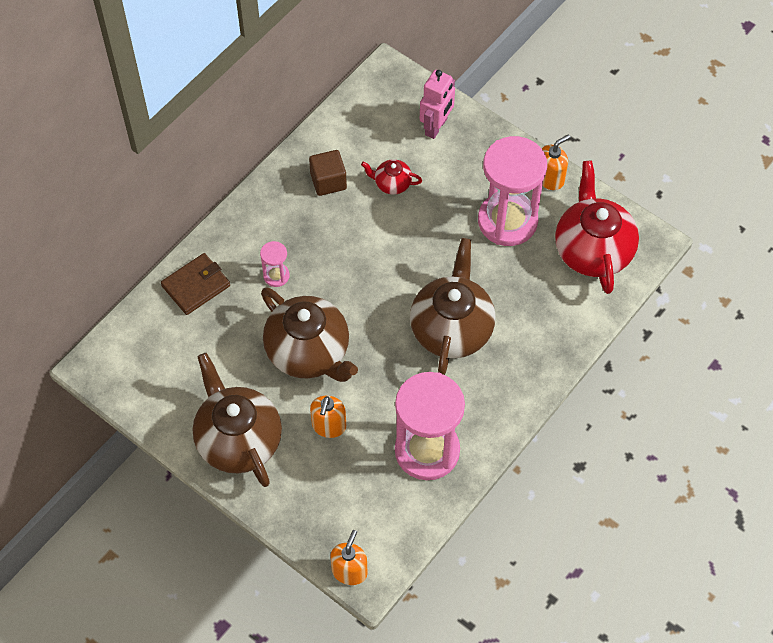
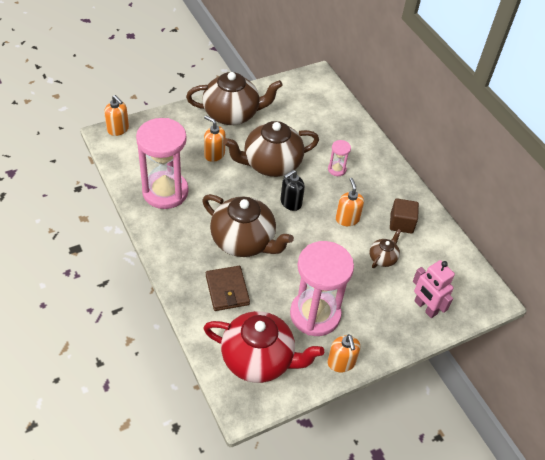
camera: 110 degrees right, 10 degrees down
brown wallet [161,253,230,315] -> brown wallet moved to [206,266,250,311]
red teapot [361,159,422,195] -> brown teapot [370,229,401,268]
none -> black soap dispenser [281,170,305,211]
none -> orange soap dispenser [336,178,364,226]

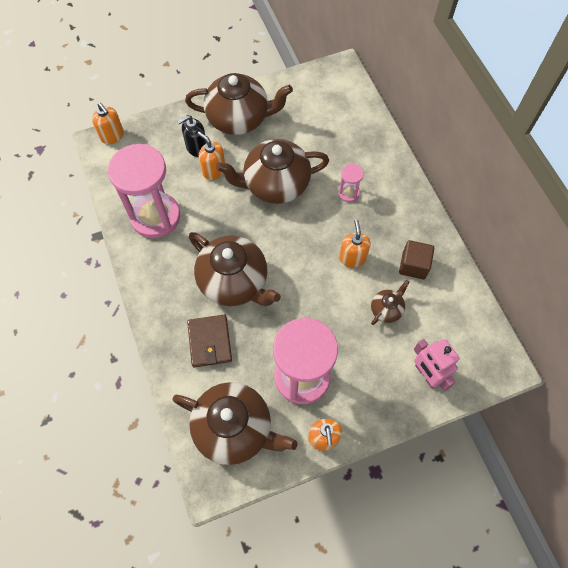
camera: 10 degrees right, 15 degrees up
red teapot [203,311,324,383] -> brown teapot [172,382,298,465]
black soap dispenser [281,170,305,211] -> black soap dispenser moved to [177,115,207,157]

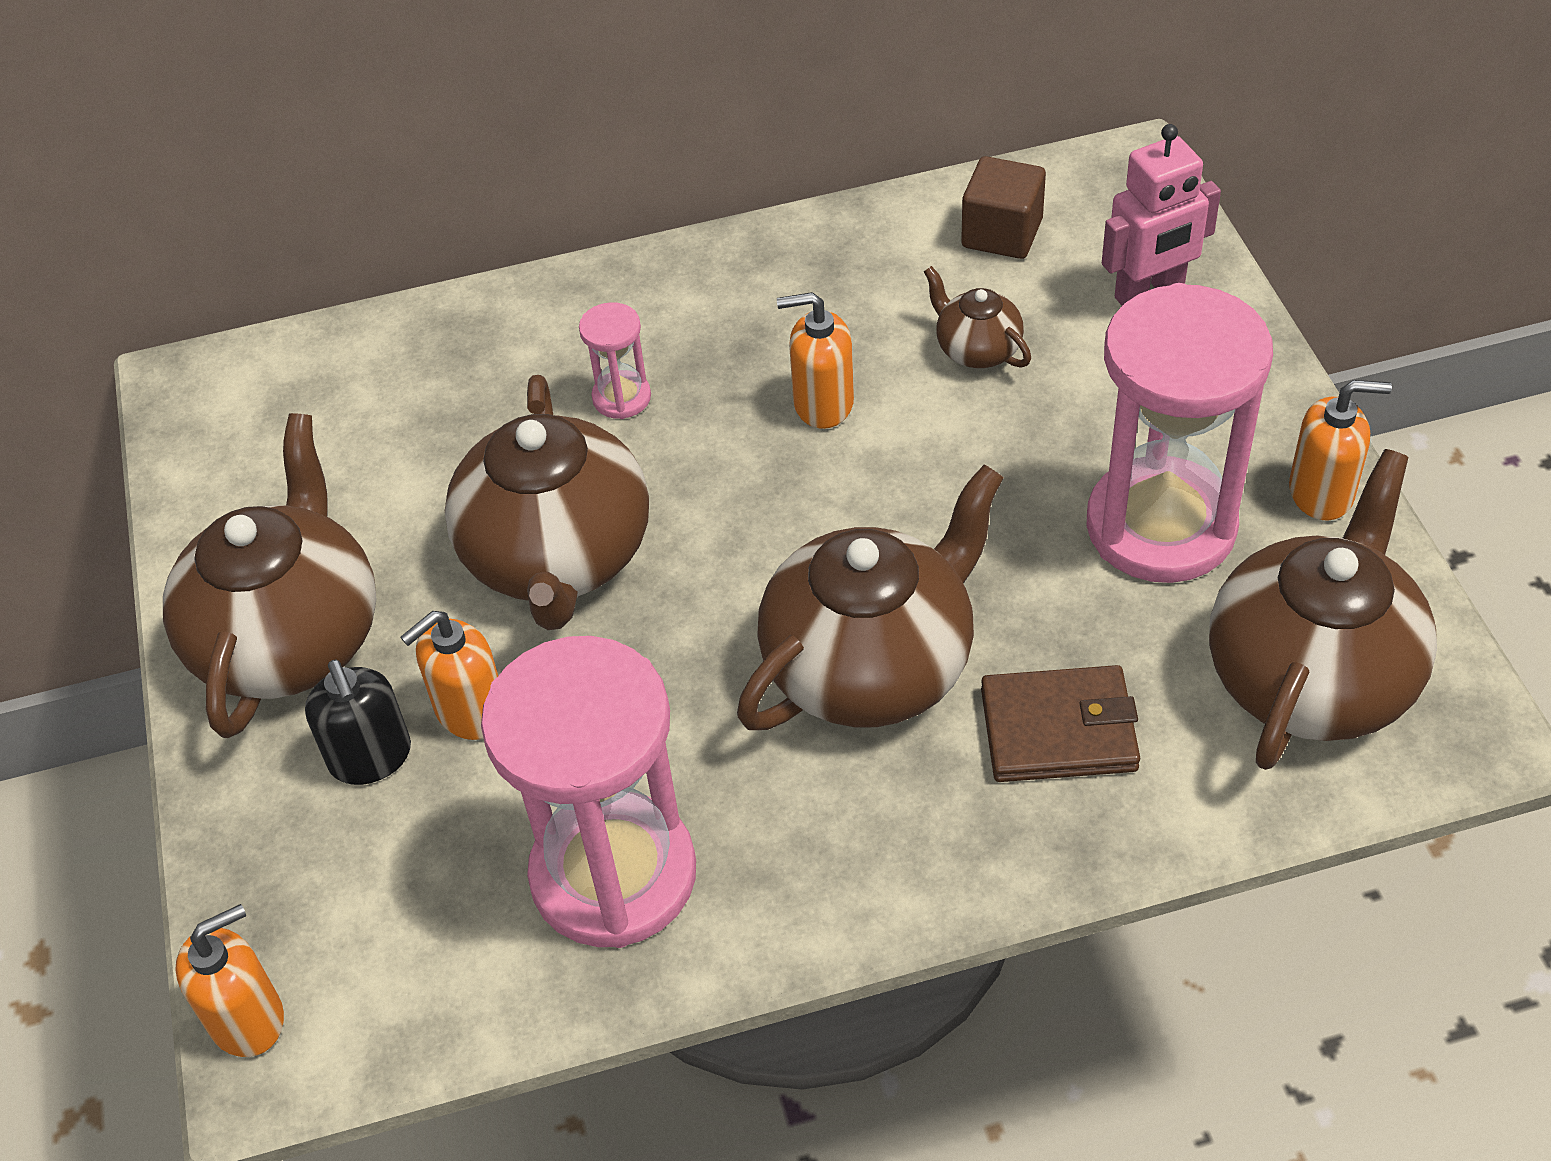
camera: 80 degrees left, 15 degrees down
brown cube [399,240,434,279] -> brown cube moved to [961,156,1046,259]

